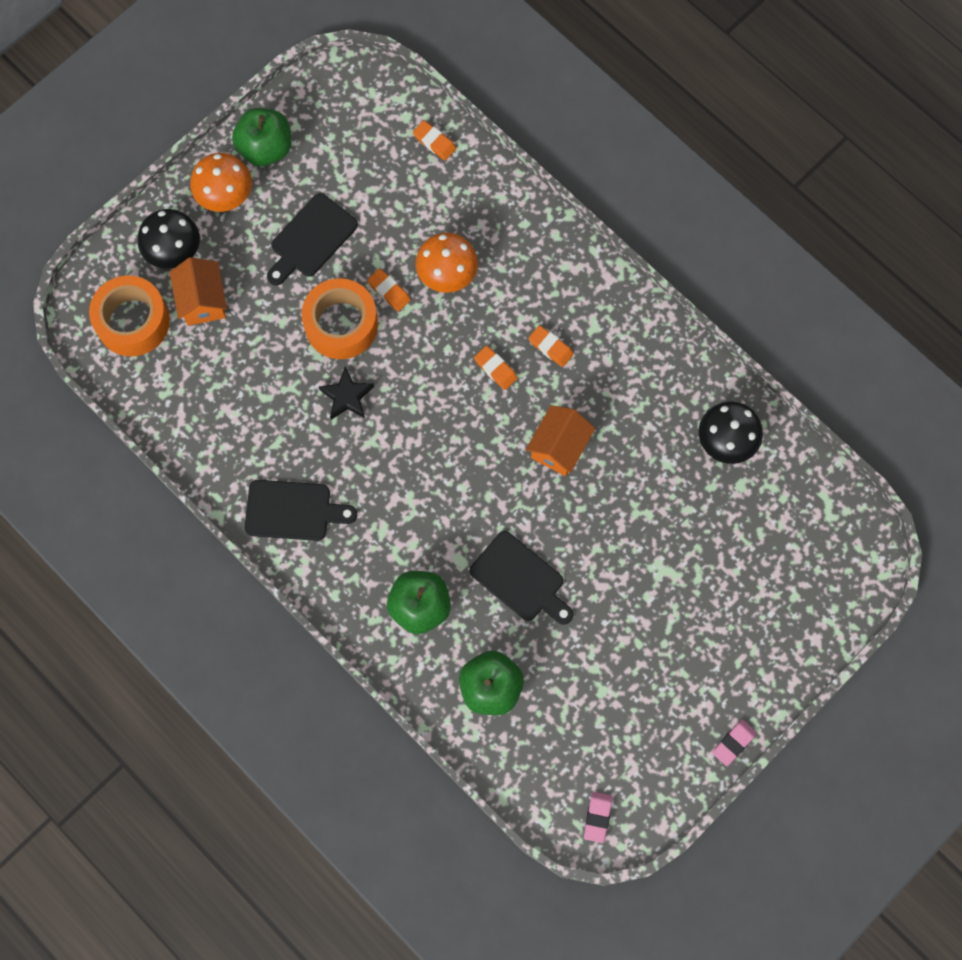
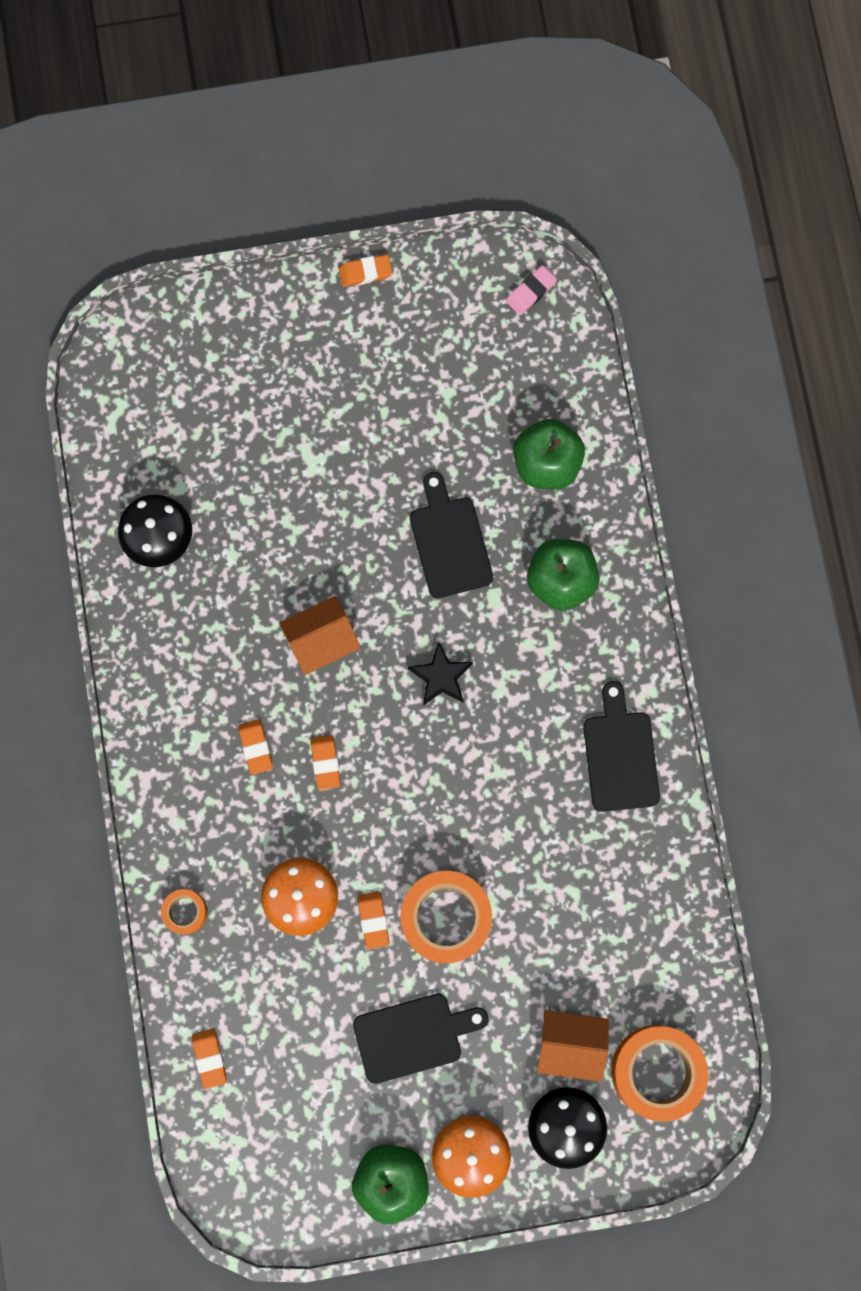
camera: 145 degrees left, 5 degrees up
orange house [169,257,227,326] -> orange house turned 75 degrees clockwise [537,1010,609,1082]
black cutting board [245,480,357,541] -> black cutting board turned 45 degrees clockwise [583,681,660,812]
black star [319,367,374,420] -> black star moved to [408,642,473,706]
pink eraser [712,720,757,766] -> orange eraser [339,255,392,287]
none -> orange tape [161,889,208,934]

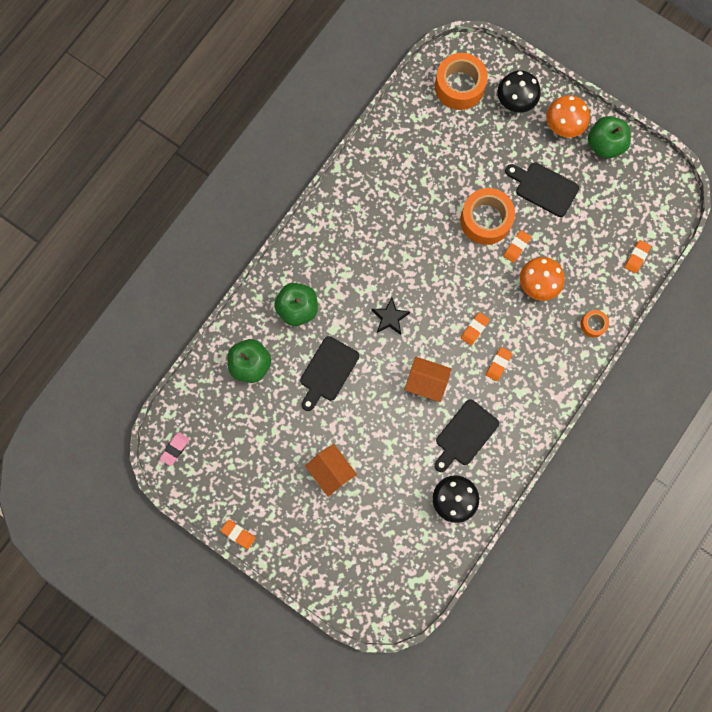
camera: 135 degrees left, 0 degrees up
pink eraser [506,265,557,315] -> pink eraser turned 60 degrees counterclockwise [160,432,190,466]
orange house [537,1010,609,1082] -> orange house moved to [305,444,357,497]
black cutting board [583,681,660,812] -> black cutting board moved to [434,399,499,472]

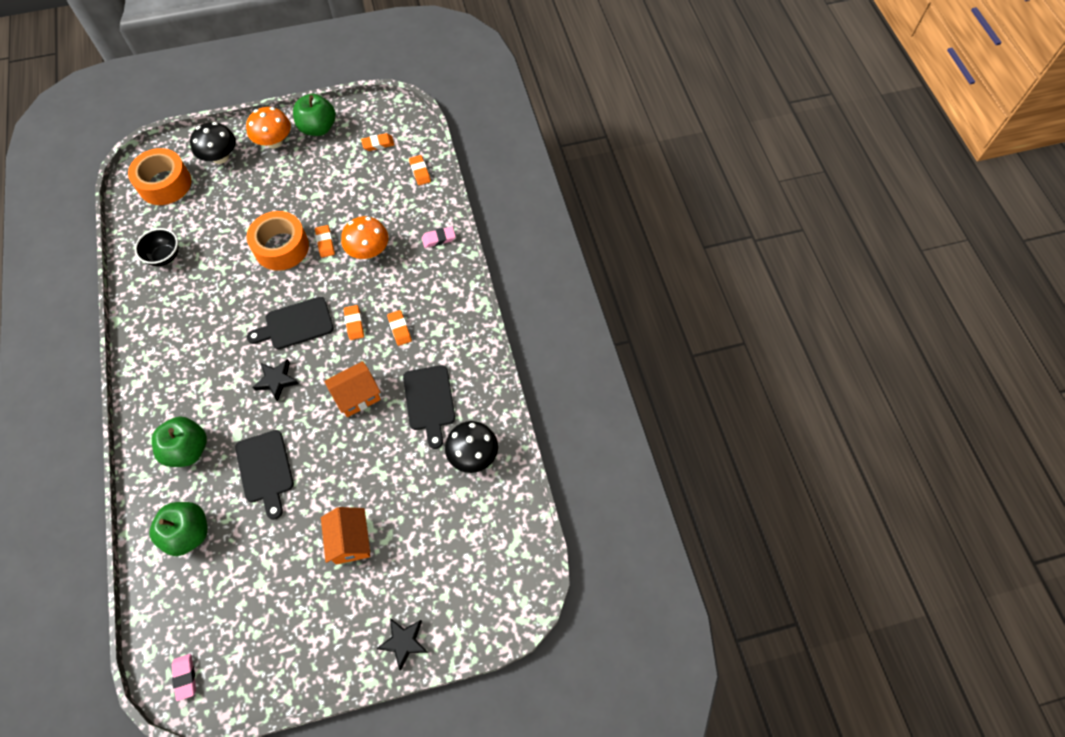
camera: 50 degrees left, 15 degrees down
orange eraser [221,520,256,549] -> orange eraser moved to [361,133,395,151]
orange house [305,444,357,497] -> orange house turned 75 degrees clockwise [321,507,370,565]
black cutting board [505,162,579,217] -> black cutting board moved to [247,297,334,349]
orange tape [581,310,609,337] -> pink eraser [422,226,456,248]
none -> black bowl [135,228,179,266]
none -> black star [376,618,428,671]

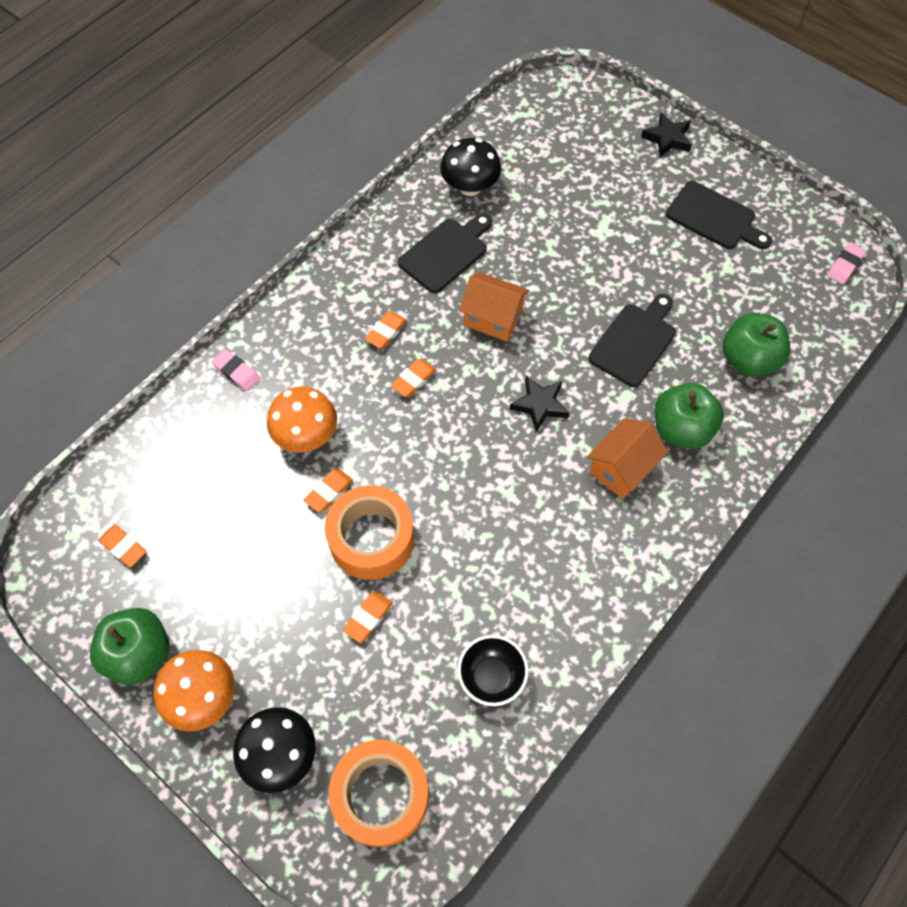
camera: 125 degrees left, 0 degrees up
black cutting board [247,297,334,349] -> black cutting board moved to [666,181,772,249]
orange house [321,507,370,565] -> orange house moved to [587,418,668,499]
orange eraser [409,155,431,185] -> orange eraser moved to [343,591,393,643]

